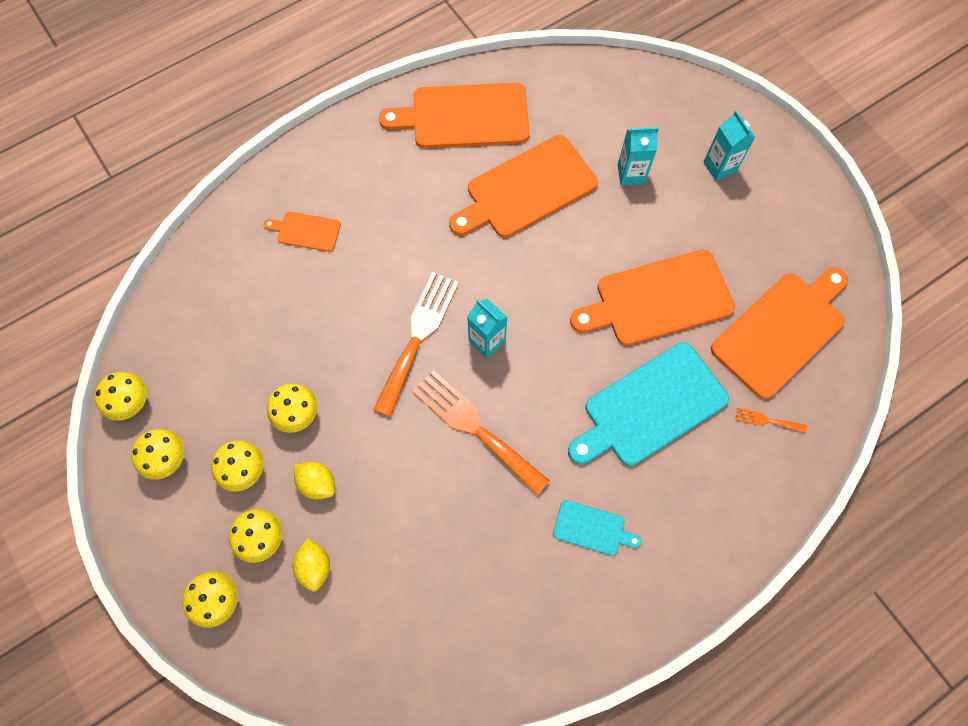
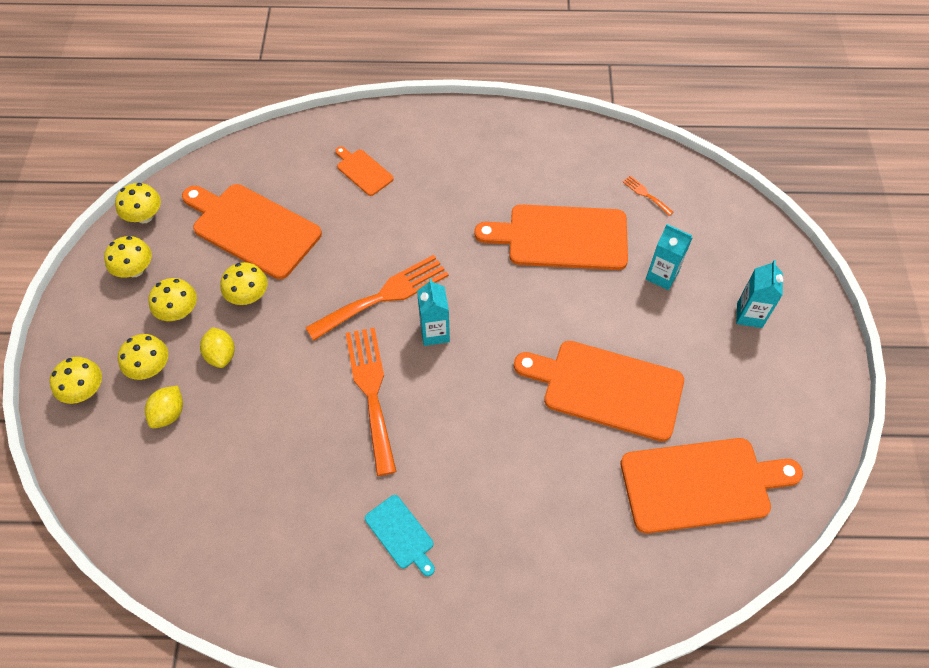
camera: 35 degrees right, 10 degrees down
orange cutting board [379,82,529,148] -> orange cutting board moved to [182,184,322,279]
turquoise cutting board [568,342,729,466] -> none
orange fork [736,407,807,433] -> orange fork moved to [622,176,673,216]

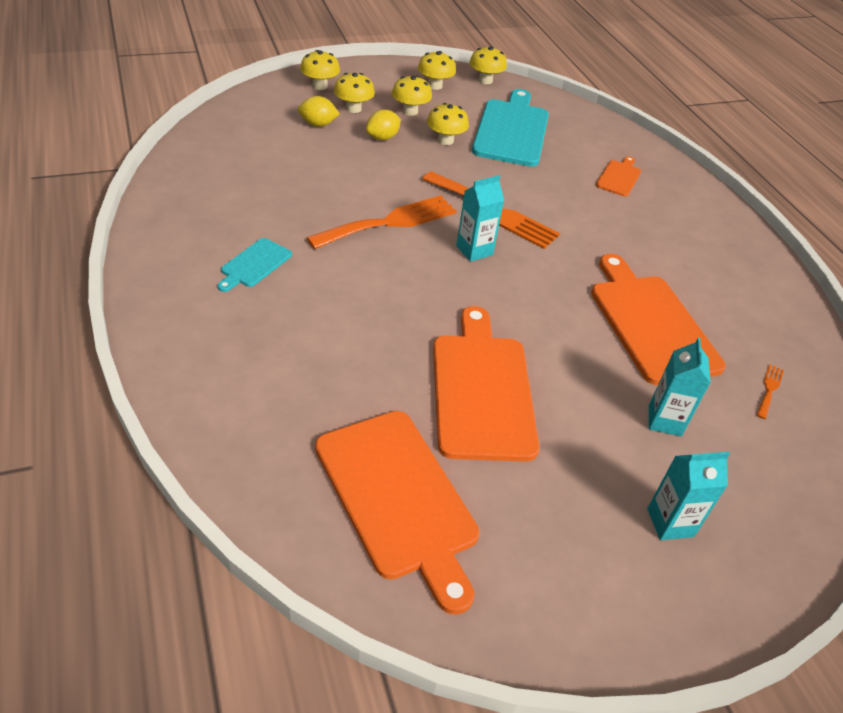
camera: 65 degrees right, 15 degrees down
orange cutting board [182,184,322,279] -> turquoise cutting board [472,89,549,167]

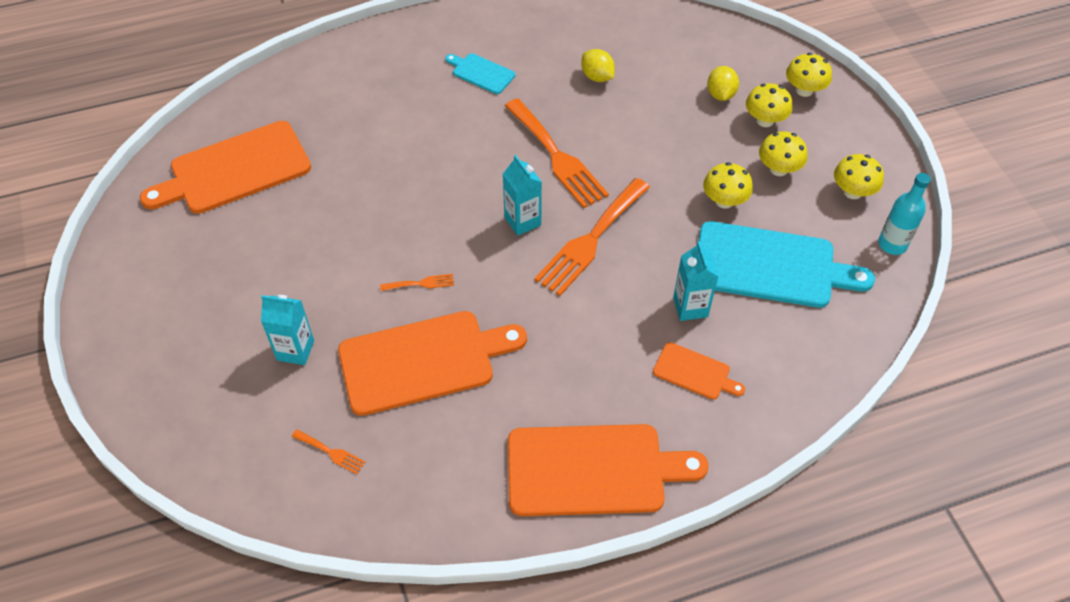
camera: 95 degrees right, 10 degrees up
yellow lemon [366,110,401,140] -> yellow lemon moved to [581,49,615,82]
orange cutting board [433,306,539,462] -> orange cutting board moved to [508,424,709,516]
yellow mushroom [469,46,507,84] -> turquoise bottle [878,173,931,255]
turquoise carton [647,452,730,540] -> turquoise carton moved to [673,241,719,321]
none -> orange fork [380,274,454,291]

